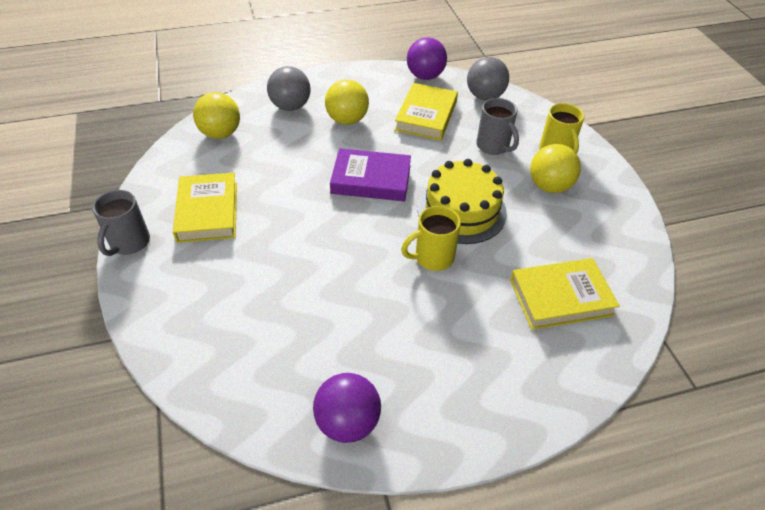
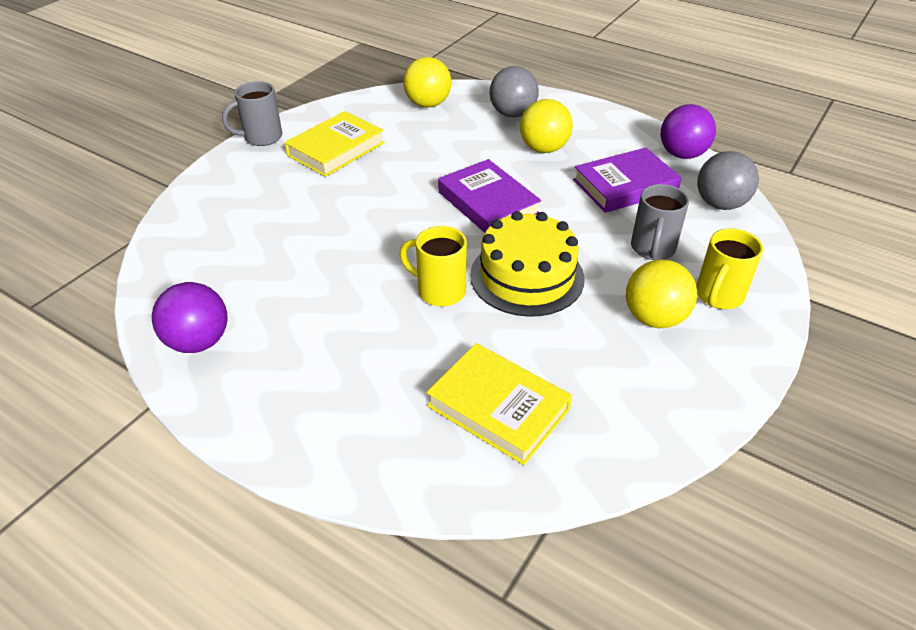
camera: 50 degrees right, 5 degrees down
yellow book [394,83,458,141] -> purple book [573,148,682,213]

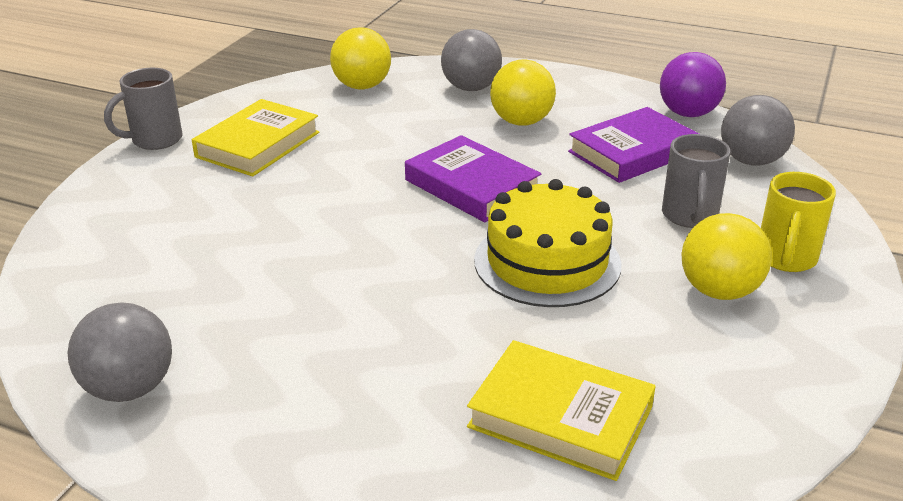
camera: 10 degrees left, 10 degrees down
purple ball [152,282,227,353] -> grey ball [67,302,172,402]
yellow mug [400,226,467,306] -> none

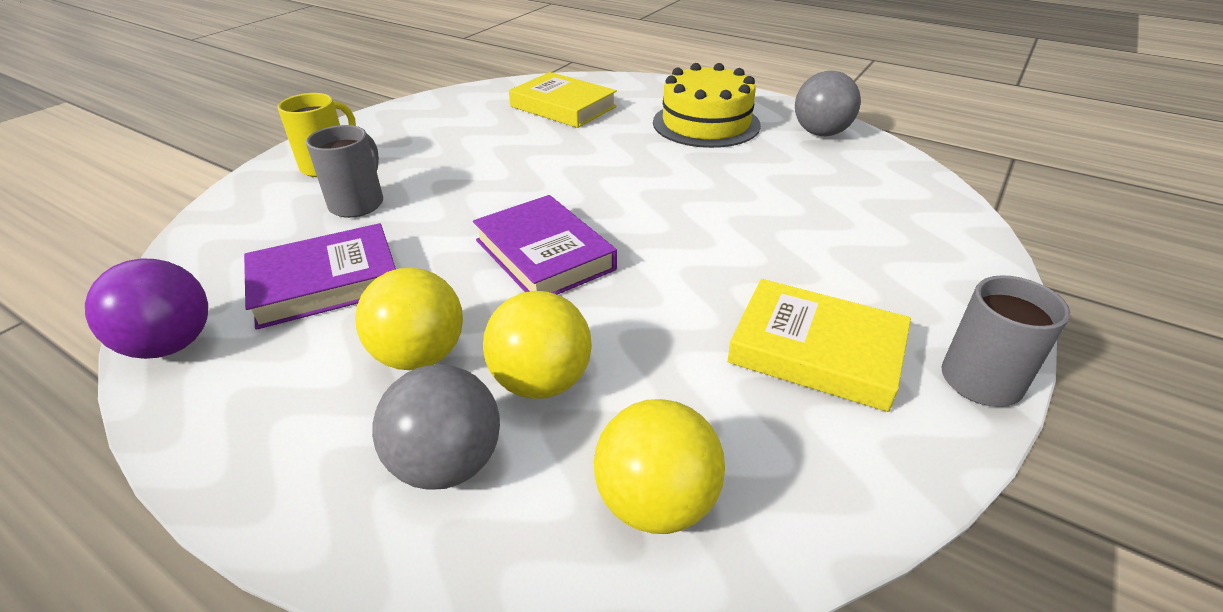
camera: 170 degrees left, 5 degrees up
yellow book [192,99,319,177] -> yellow book turned 75 degrees clockwise [727,279,911,412]
yellow cake [474,179,621,307] -> yellow cake moved to [653,63,761,148]
yellow ball [681,213,772,300] -> yellow ball moved to [483,291,592,399]
grey ball [721,95,795,166] -> none

